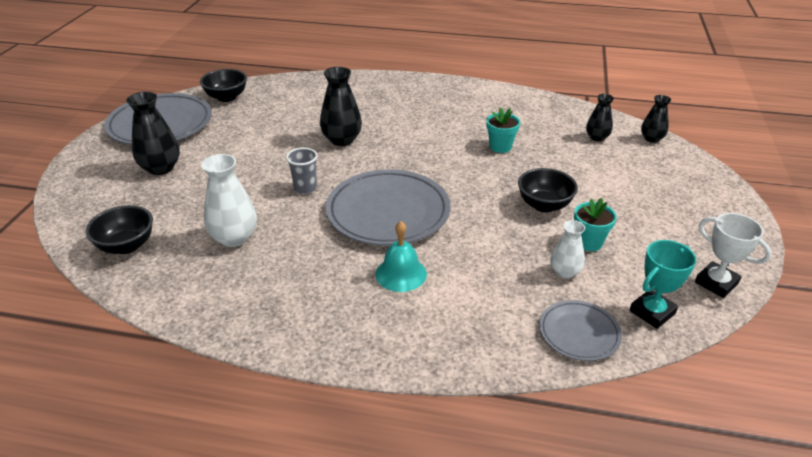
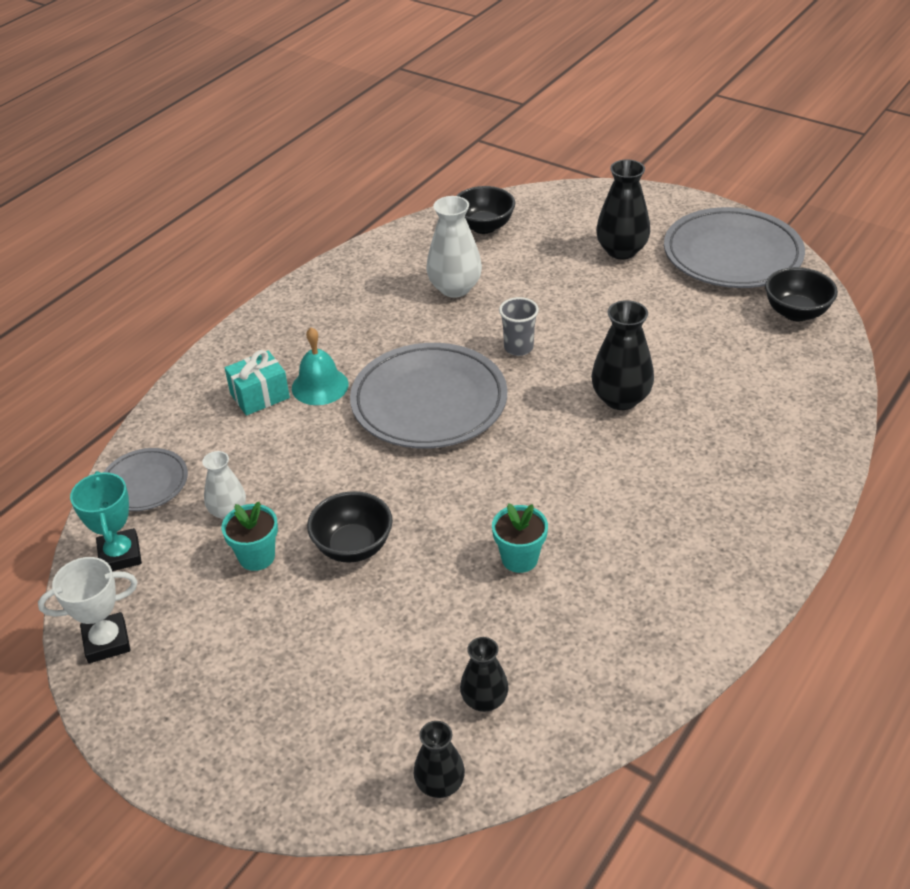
camera: 115 degrees right, 5 degrees up
none -> turquoise gift [225,350,290,416]

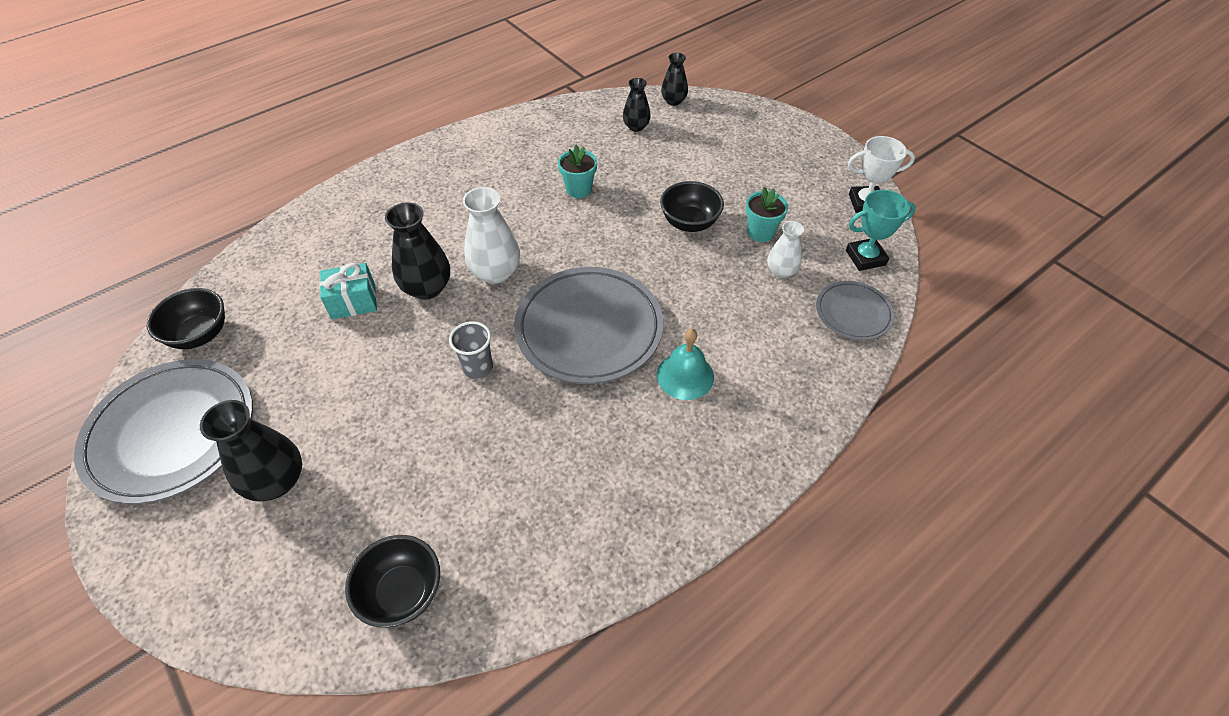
camera: 165 degrees left, 10 degrees up
turquoise trophy [70,471,142,571] -> turquoise trophy turned 75 degrees clockwise [846,190,916,271]
turquoise gift [225,350,290,416] -> turquoise gift moved to [320,263,377,319]
white vase [427,196,482,298] -> white vase moved to [463,187,520,284]

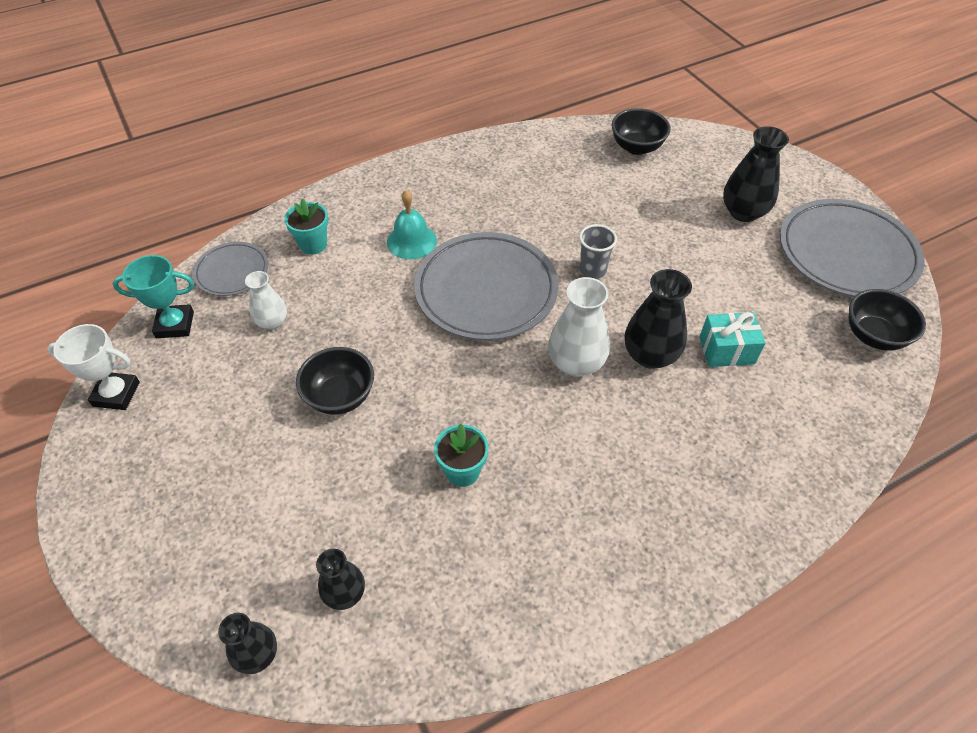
camera: 170 degrees left, 0 degrees up
turquoise flower pot [746,187,788,242] -> turquoise flower pot moved to [284,198,328,255]

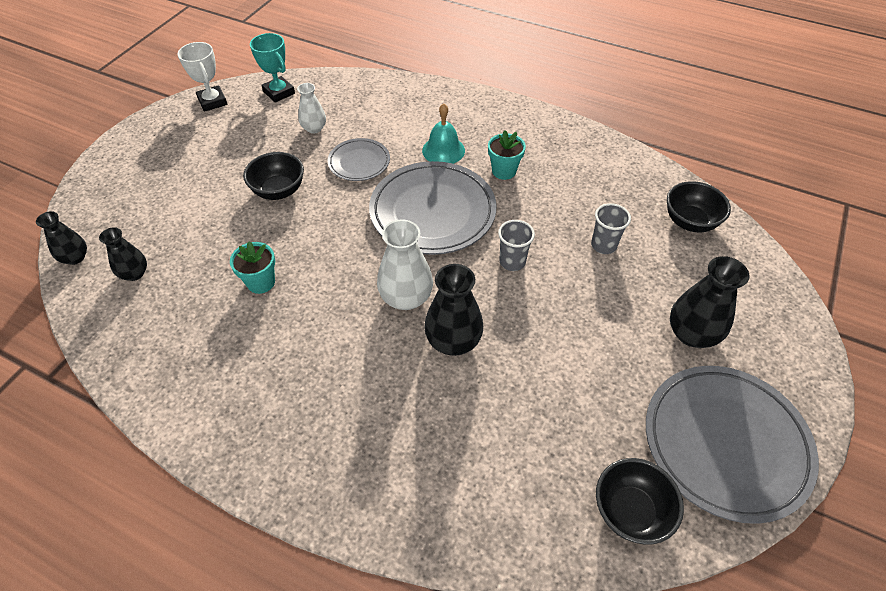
camera: 55 degrees right, 0 degrees up
grey plate [193,242,268,296] -> grey plate moved to [328,138,390,181]
turquoise flower pot [284,198,328,255] -> turquoise flower pot moved to [488,130,526,180]
turquoise gift [699,312,766,367] -> none
none -> grey cup [591,203,631,254]

